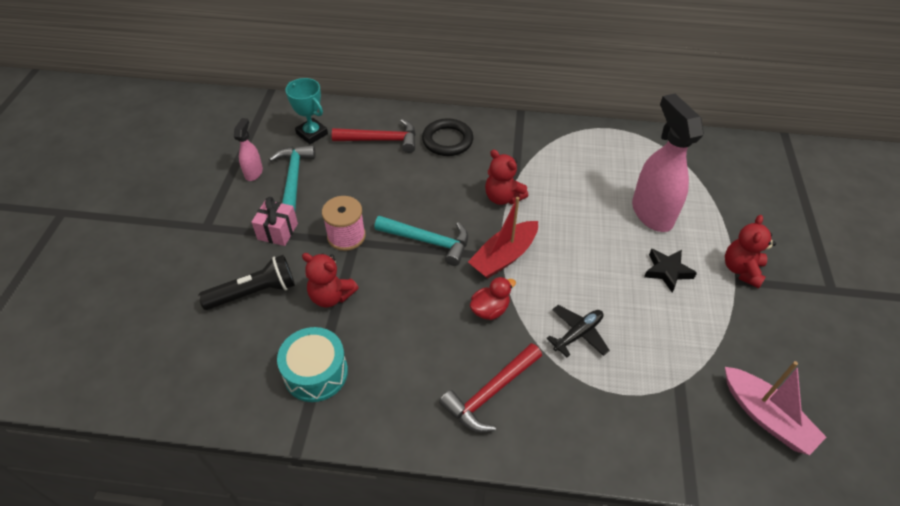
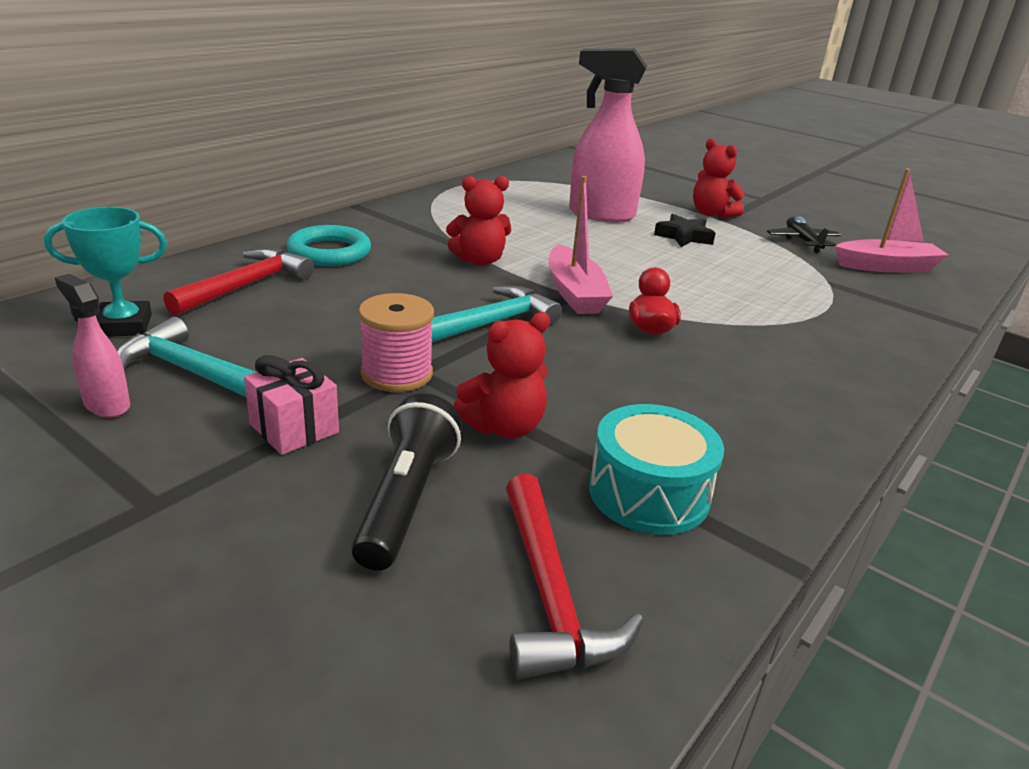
camera: 60 degrees left, 20 degrees down
black ring [422,118,473,156] -> turquoise ring [286,225,371,266]
red hammer [439,343,542,432] -> red hammer moved to [506,474,643,680]
red boat [468,197,538,279] -> pink boat [549,176,613,314]
black plane [546,305,610,357] -> black plane moved to [767,216,841,253]

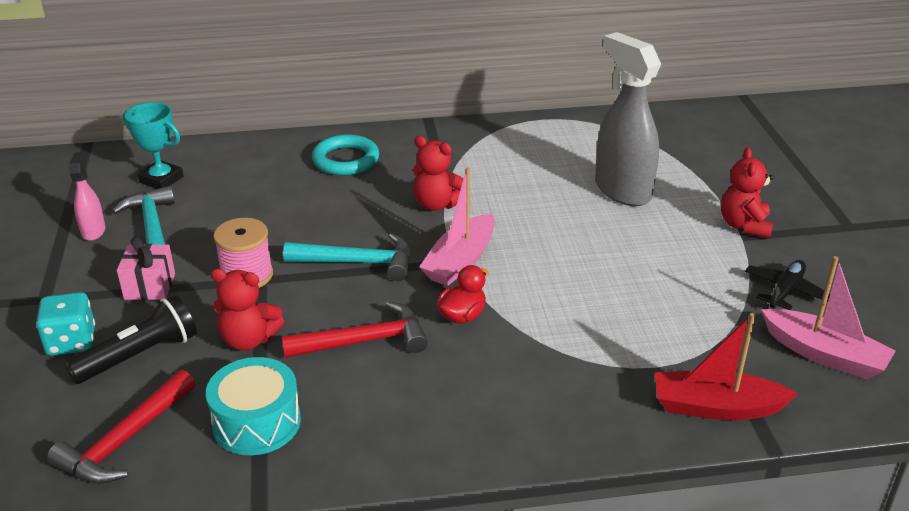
camera: 45 degrees right, 5 degrees up
red hammer [163,248,314,316] -> red hammer moved to [281,301,428,358]
pink spray bottle [569,48,647,222] -> grey spray bottle [595,32,661,206]
black star [654,214,716,247] -> none
none -> turquoise dice [36,292,95,356]
none -> red boat [655,313,798,420]

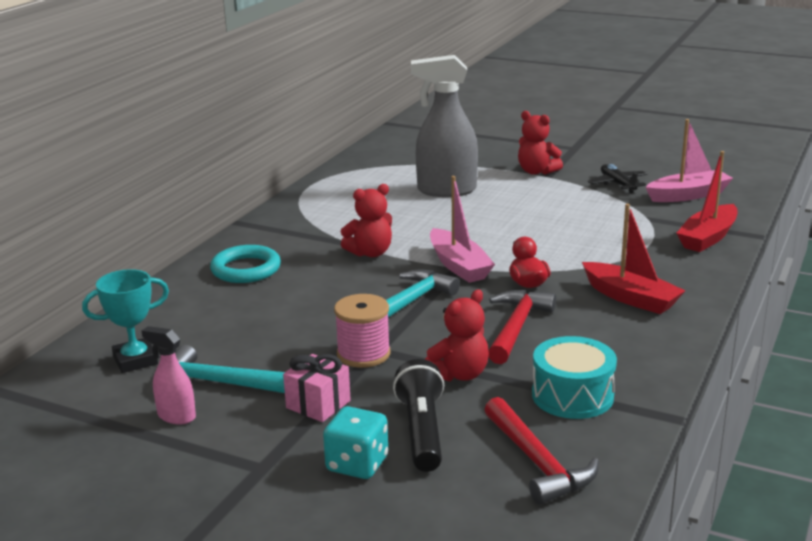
camera: 55 degrees left, 10 degrees down
none -> red boat [582,204,686,314]

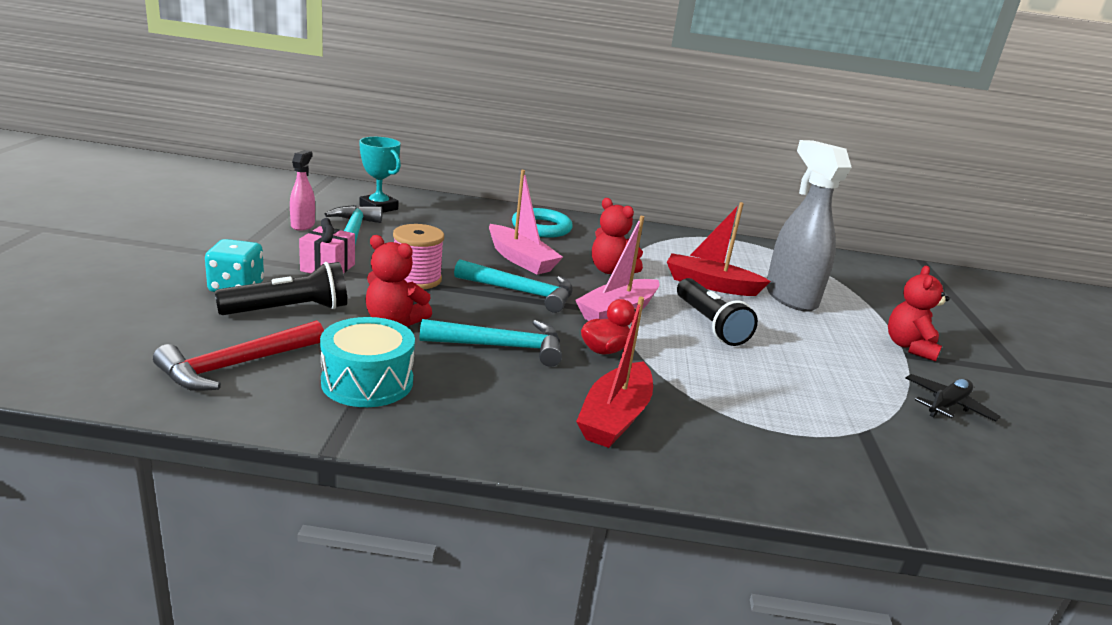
camera: 65 degrees right, 0 degrees up
red hammer [489,290,556,364] -> turquoise hammer [420,319,562,367]
pink boat [646,119,733,202] -> pink boat moved to [489,170,563,275]
red boat [677,151,738,252] -> red boat moved to [667,202,771,296]
none -> black flashlight [677,278,758,346]

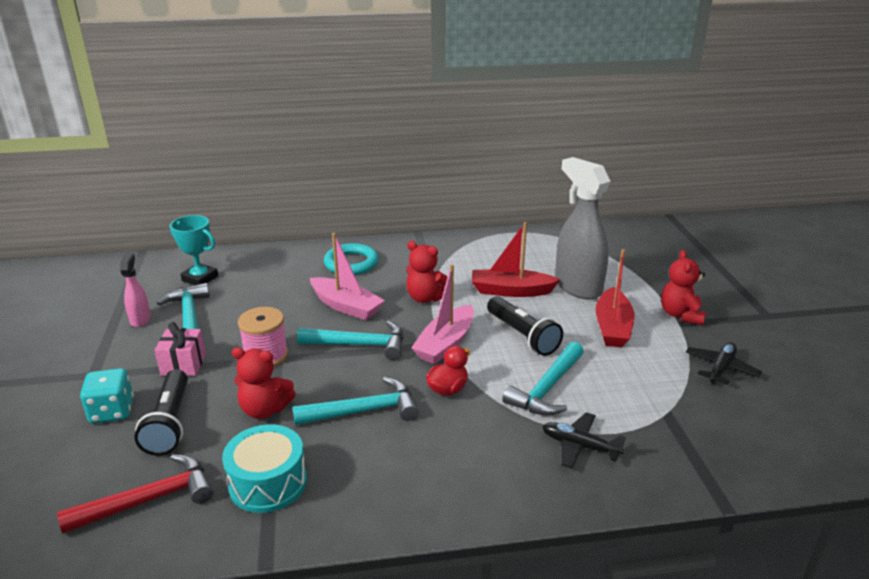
camera: 10 degrees left, 5 degrees up
red hammer [153,320,324,391] -> red hammer turned 150 degrees counterclockwise [57,454,213,534]
black flashlight [215,262,347,315] -> black flashlight turned 120 degrees clockwise [134,369,188,456]
red boat [576,297,653,448] -> red boat moved to [595,249,634,347]
none -> turquoise hammer [502,342,584,416]
none -> black plane [542,412,626,468]

